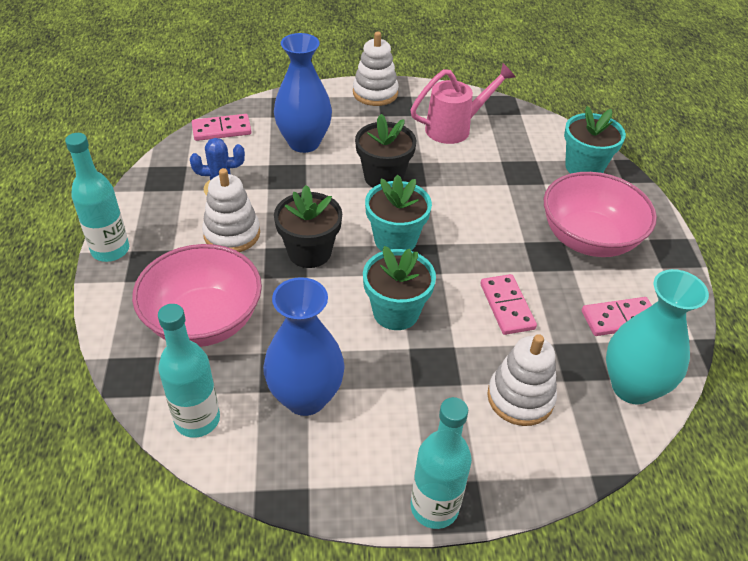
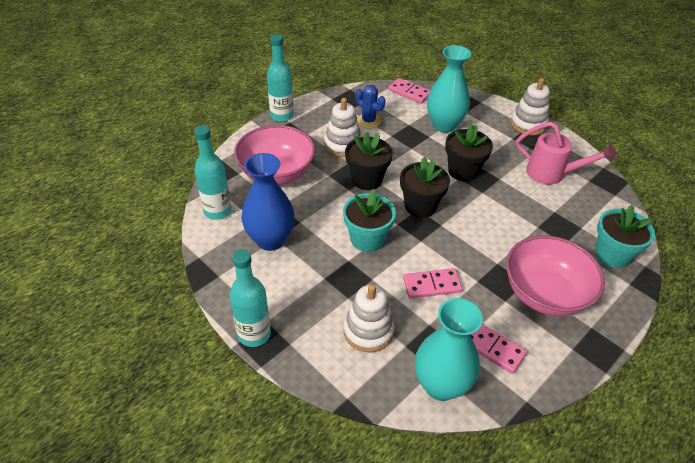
camera: 50 degrees right, 0 degrees up
blue vase [274,33,332,153] -> turquoise vase [427,45,471,133]
turquoise flower pot [365,174,432,251] -> black flower pot [400,157,450,218]
pink domino [480,274,537,335] -> pink domino turned 45 degrees clockwise [403,268,463,298]

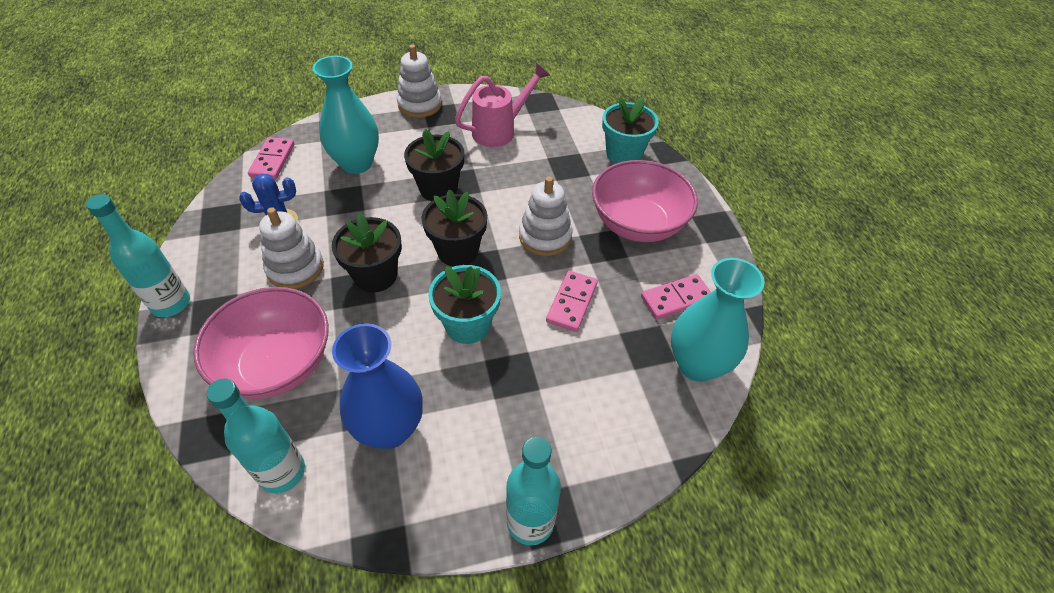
camera: 60 degrees left, 5 degrees up
white stacking toy [343,284,395,352] -> white stacking toy moved to [519,176,572,256]
pink domino [388,78,430,104] -> pink domino turned 60 degrees counterclockwise [248,137,295,180]

